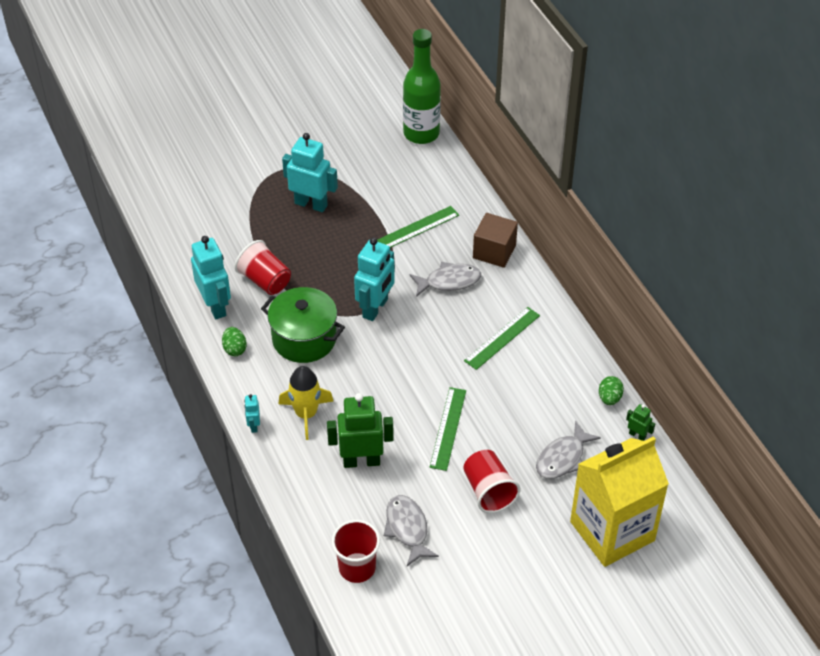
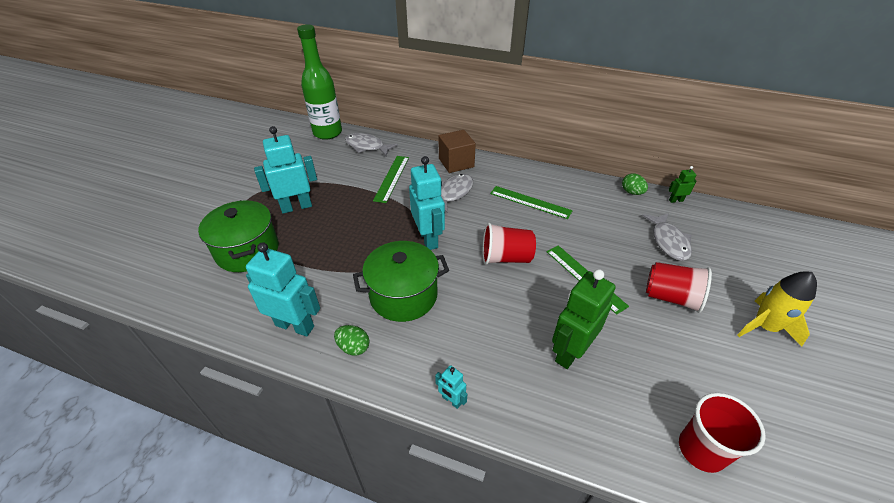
camera: 45 degrees left, 5 degrees down
red cup [235,240,291,295] -> red cup moved to [483,223,536,265]
yellow rocket [279,366,333,440] -> yellow rocket moved to [738,272,817,347]
grey fish [384,495,439,566] -> grey fish moved to [345,133,398,156]
green ruler [464,307,540,370] -> green ruler turned 60 degrees counterclockwise [490,186,573,219]
yellow carton [570,436,669,567] -> none
none -> green pot [198,200,279,272]

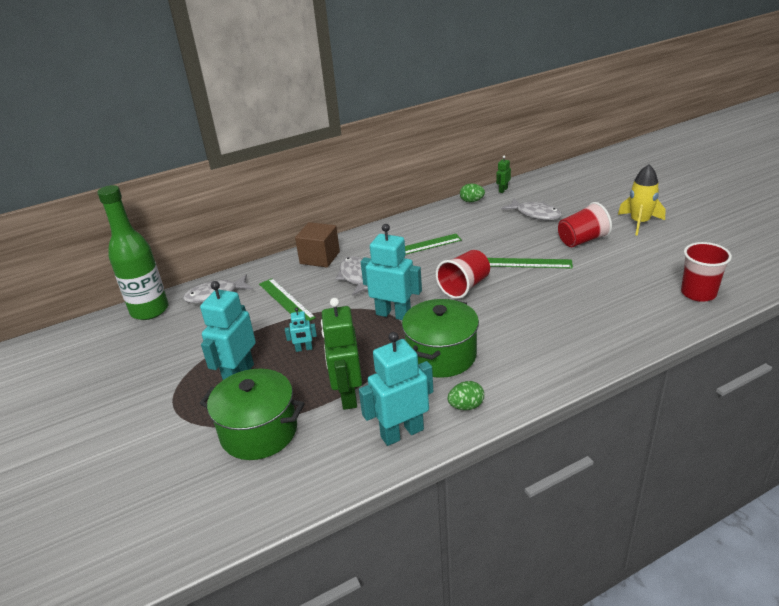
camera: 45 degrees left, 10 degrees down
turquoise robot [435,365,467,409] -> turquoise robot moved to [285,308,317,352]
green robot [552,269,616,369] -> green robot moved to [321,298,362,410]

